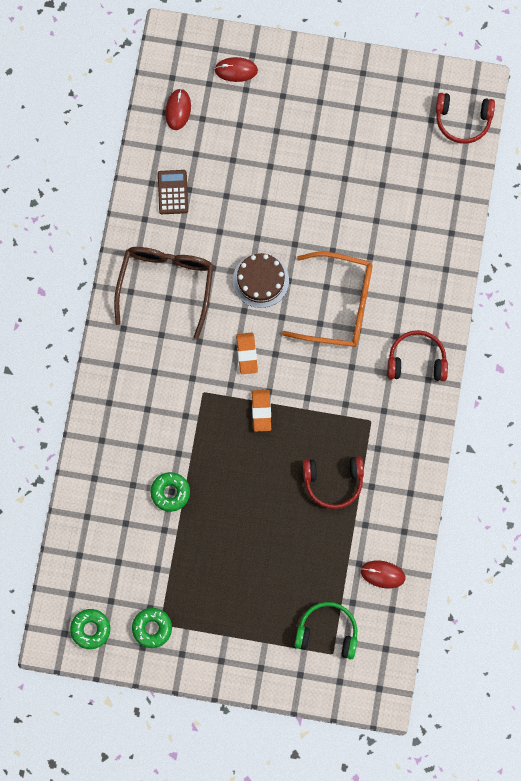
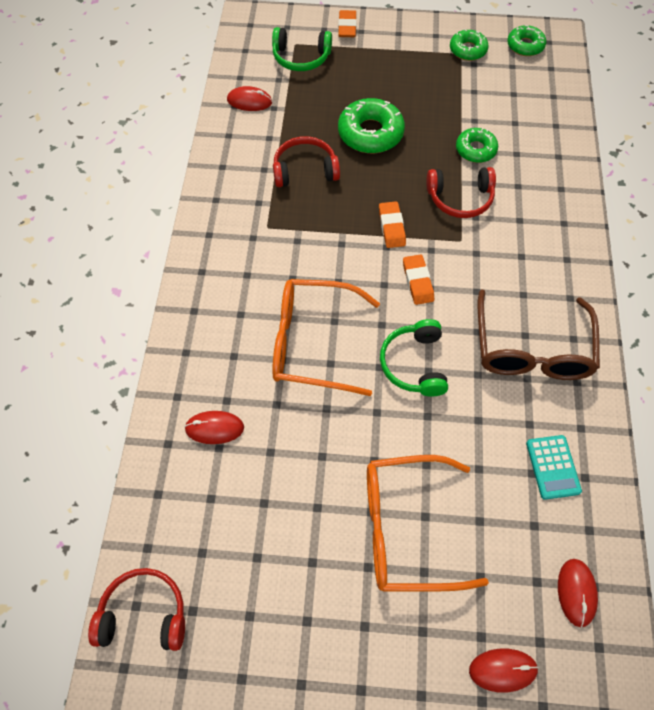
camera: 175 degrees right, 15 degrees down
brown calculator [158,170,188,214] -> turquoise calculator [526,435,582,500]
brown cake [233,253,289,308] -> green headphones [380,319,448,397]
red headphones [387,330,448,381] -> red headphones moved to [426,167,496,218]
none -> red mouse [184,411,244,444]
none -> orange eraser [338,10,357,37]
none -> green donut [338,98,405,153]
none -> orange glasses [367,455,489,592]

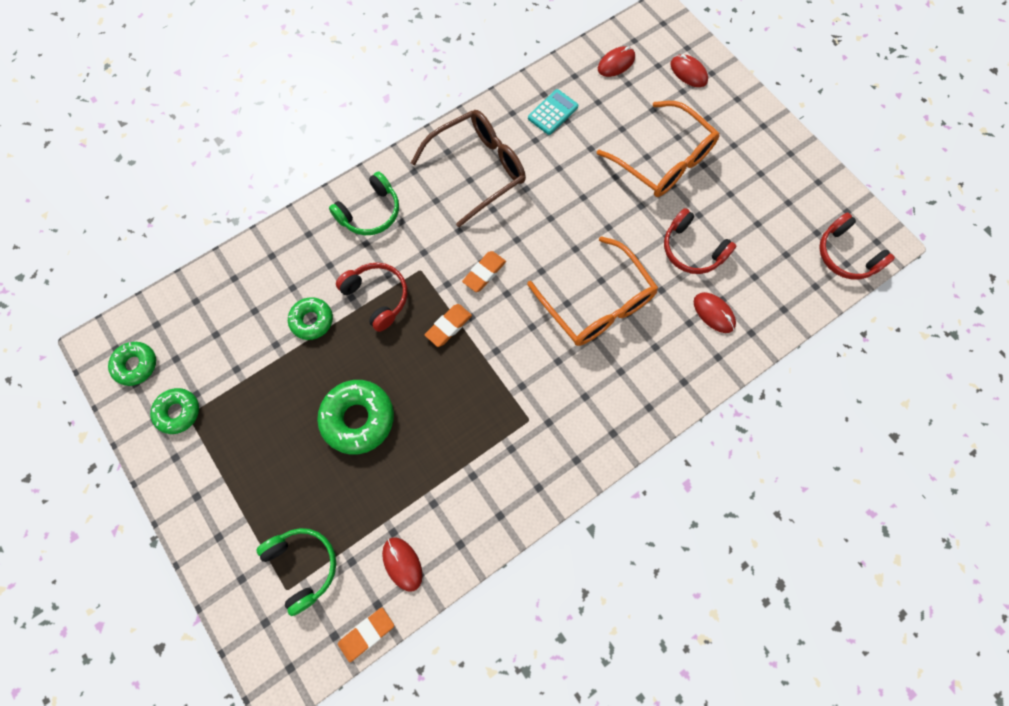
camera: 130 degrees left, 10 degrees up
red headphones [273,136,340,187] -> red headphones moved to [664,208,736,274]
orange eraser [338,10,357,37] -> orange eraser moved to [338,608,394,662]
green headphones [380,319,448,397] -> green headphones moved to [329,171,399,235]

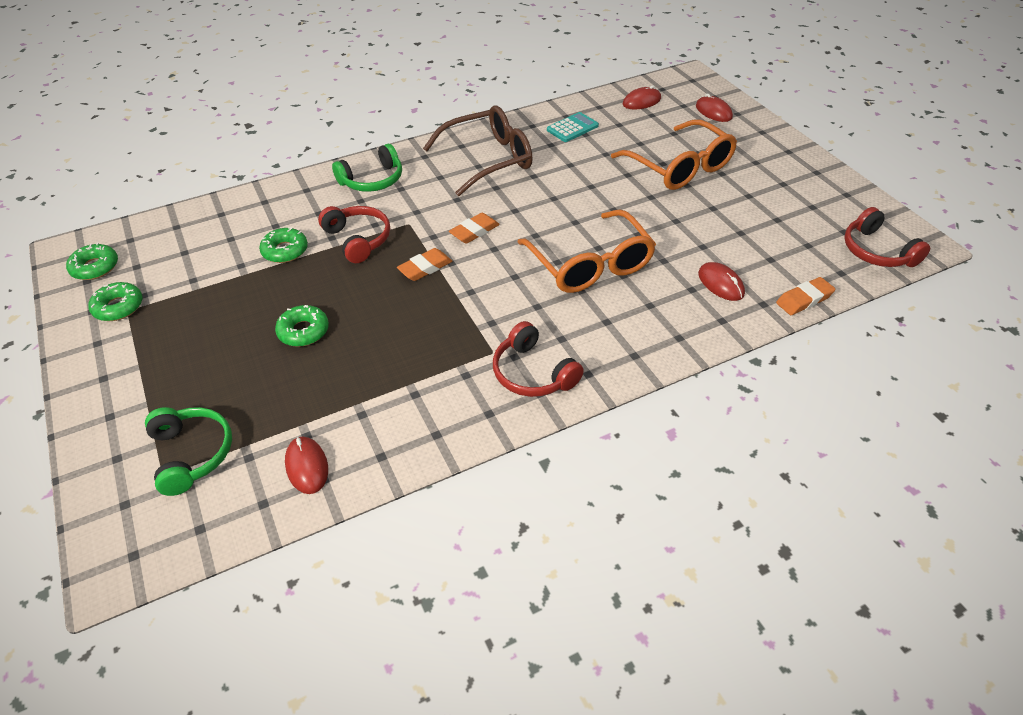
camera: 10 degrees right, 25 degrees down
green donut [317,380,394,454] -> green donut [275,305,329,347], size x0.62
orange eraser [338,608,394,662] -> orange eraser moved to [776,277,835,315]
red headphones [664,208,736,274] -> red headphones moved to [493,321,584,397]

